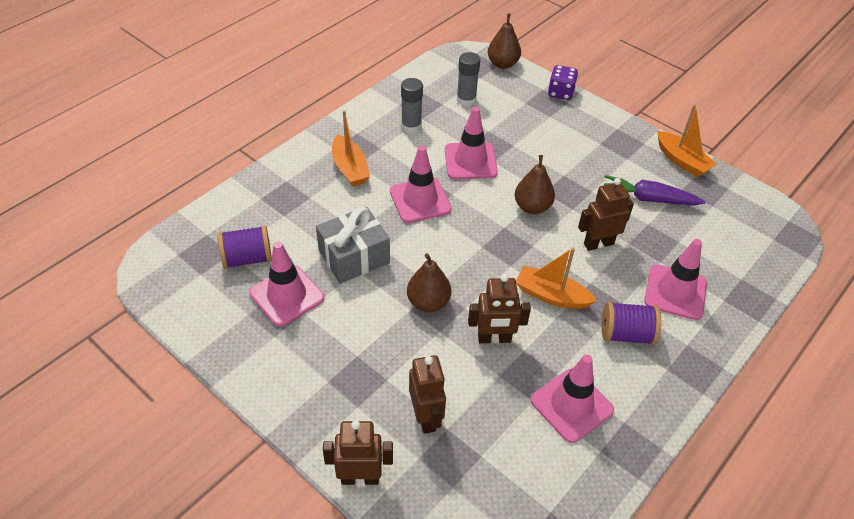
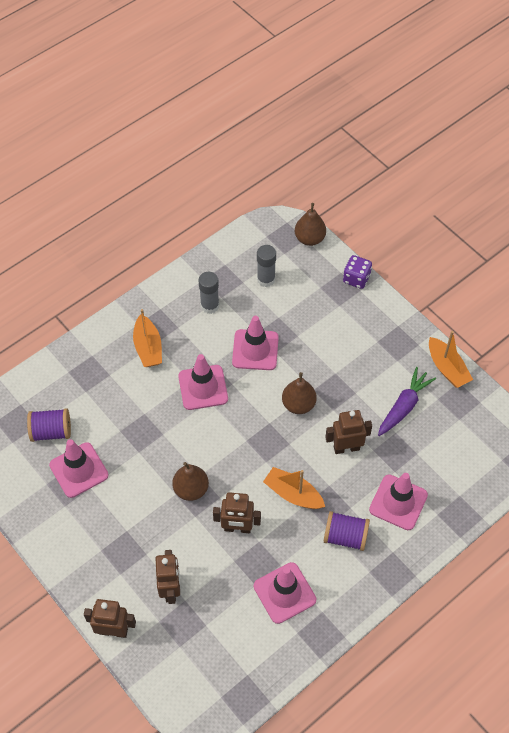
camera: 10 degrees right, 10 degrees up
grey gift [316,206,390,284] -> none
purple carrot [604,175,705,206] -> purple carrot turned 105 degrees clockwise [378,367,436,436]

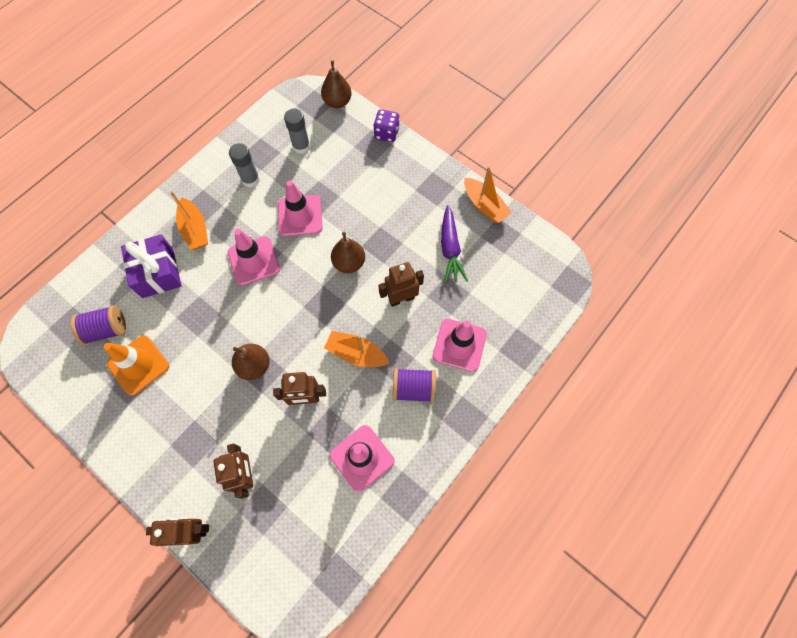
camera: 10 degrees left, 10 degrees up
pink traffic cone [49,439,109,498] -> orange traffic cone [104,335,169,395]
purple carrot [378,367,436,436] -> purple carrot turned 150 degrees clockwise [441,205,468,283]
none -> purple gift [121,234,182,298]

